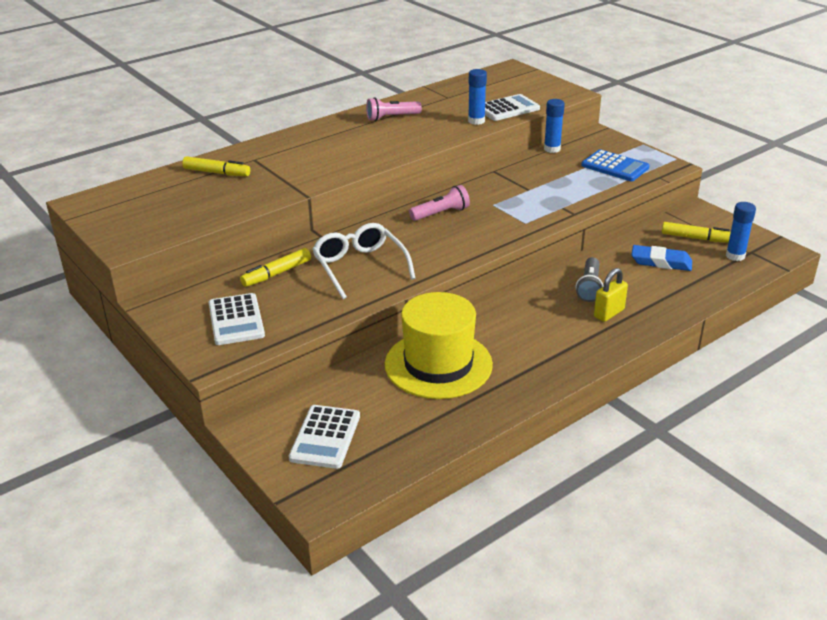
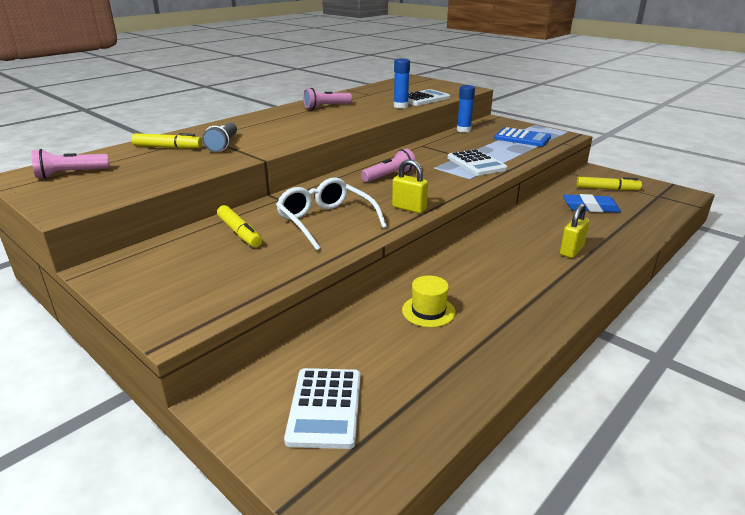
camera: 10 degrees left, 5 degrees down
white calculator [208,293,265,345] -> white calculator moved to [448,149,508,176]
yellow marker [240,248,311,287] -> yellow marker turned 75 degrees counterclockwise [217,205,262,247]
yellow hat [385,292,493,399] -> yellow hat [402,275,456,327], size x0.46
grey flashlight [576,257,604,302] -> grey flashlight moved to [202,122,237,152]
blue glue stick [726,202,756,261] -> none
none -> pink flashlight [31,149,110,179]
none -> yellow padlock [392,159,428,213]

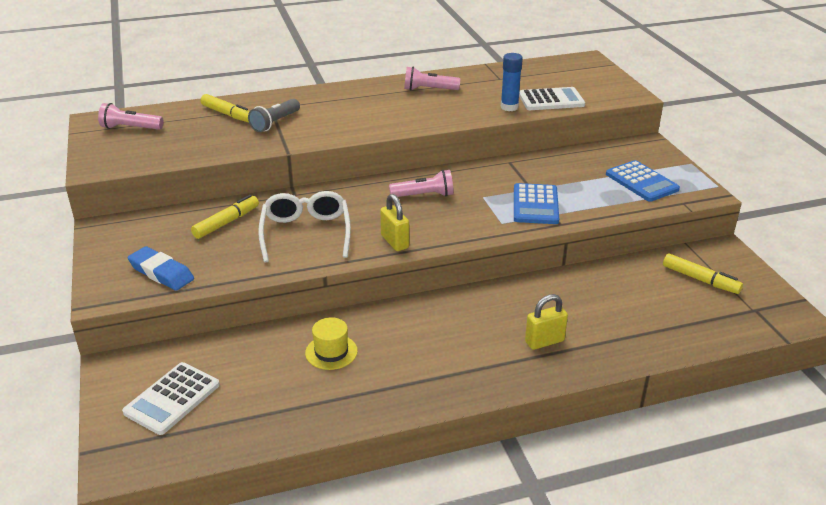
camera: 30 degrees right, 5 degrees up
yellow marker [217,205,262,247] -> yellow marker turned 135 degrees counterclockwise [191,195,259,239]
white calculator [448,149,508,176] -> blue calculator [514,183,559,224]
blue glue stick [457,85,475,132] -> none
blue eraser [563,194,621,213] -> blue eraser moved to [128,246,194,291]

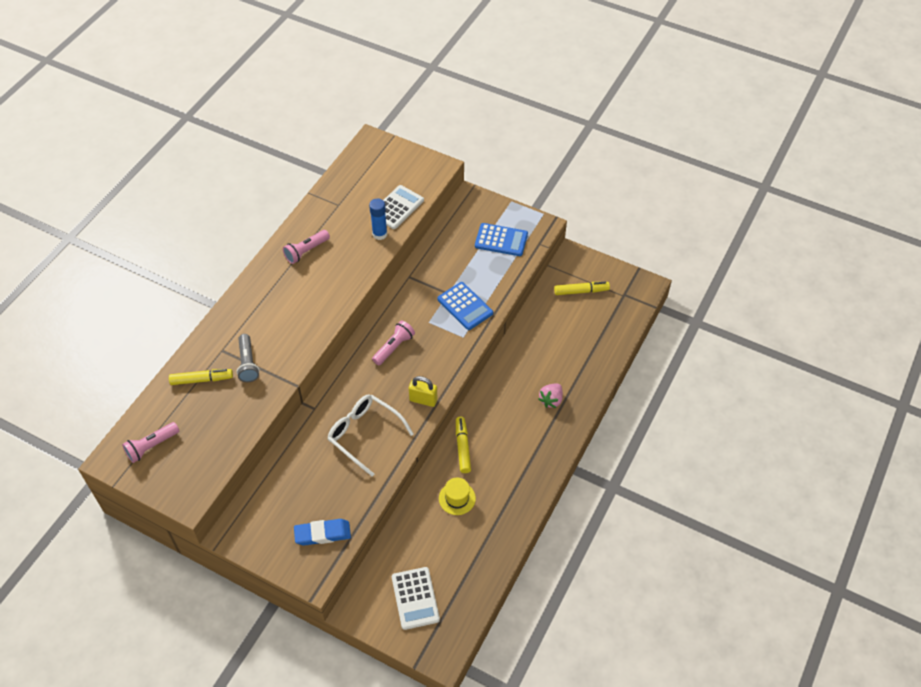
camera: 45 degrees left, 20 degrees up
yellow marker [191,195,259,239] -> yellow marker moved to [456,417,471,473]
yellow padlock [525,294,568,350] -> pink strawberry [538,384,563,408]

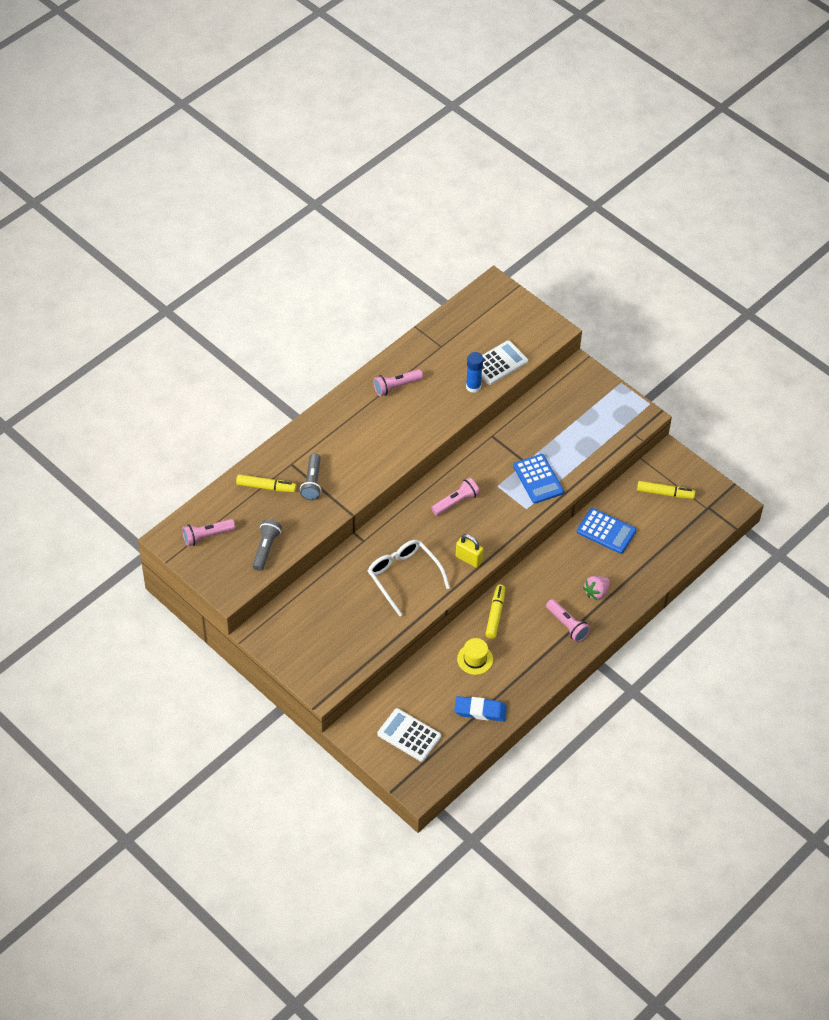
camera: 15 degrees right, 0 degrees up
blue eraser [294,519,351,546] -> blue eraser moved to [454,696,507,721]
white calculator [392,567,440,630] -> white calculator turned 120 degrees clockwise [377,708,441,762]
blue calculator [475,223,528,256] -> blue calculator moved to [577,508,637,554]
none -> grey flashlight [252,519,282,571]
none -> pink flashlight [546,599,590,642]

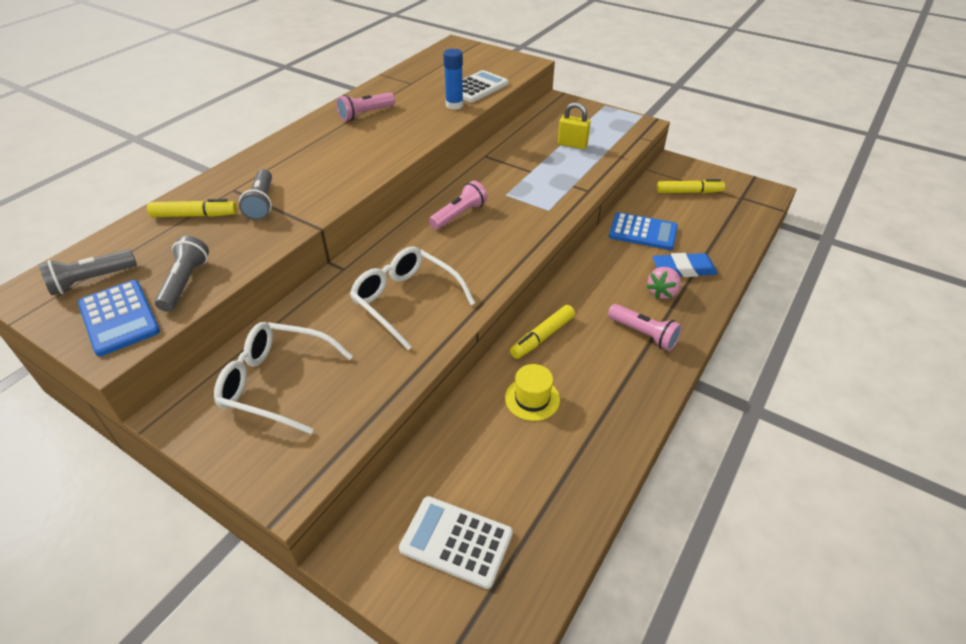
camera: 10 degrees left, 10 degrees down
pink flashlight [182,519,235,546] -> grey flashlight [38,249,137,295]
blue eraser [454,696,507,721] -> blue eraser moved to [652,253,718,277]
yellow padlock [456,534,484,568] -> yellow padlock moved to [558,102,591,149]
yellow marker [485,584,505,639] -> yellow marker turned 135 degrees counterclockwise [510,305,575,359]
blue calculator [513,454,564,504] -> blue calculator moved to [78,280,160,356]
none -> white glasses [214,322,353,434]

